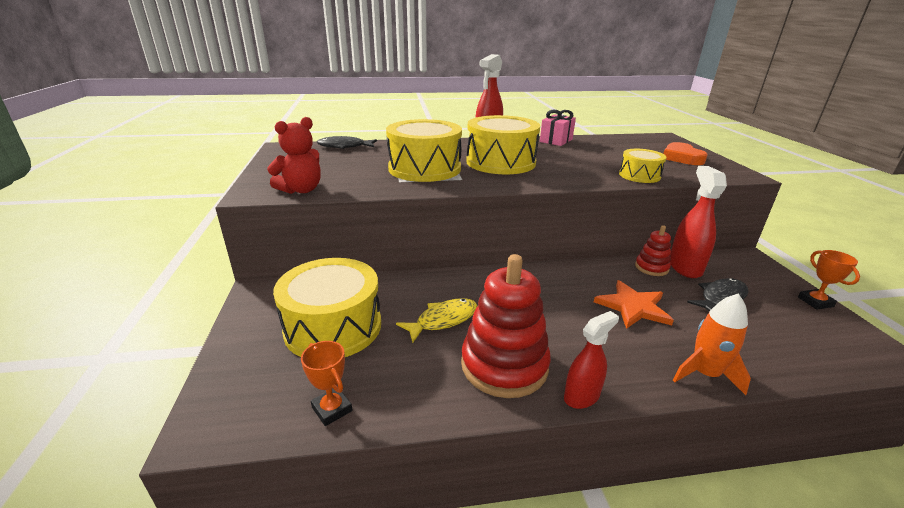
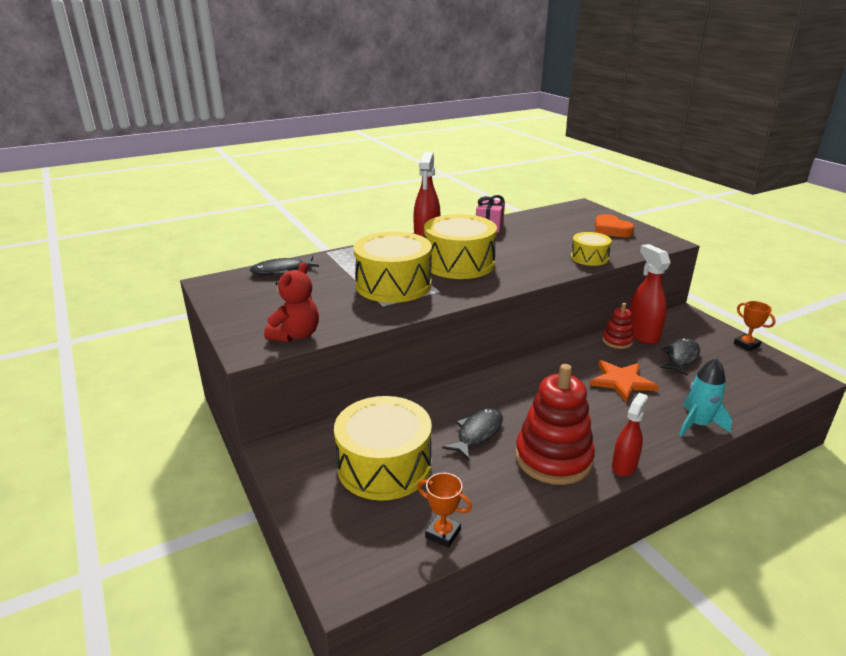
camera: 20 degrees left, 0 degrees up
yellow fish [396,298,478,343] -> black fish [442,408,503,460]
orange rocket [673,293,751,395] -> turquoise rocket [679,358,732,437]

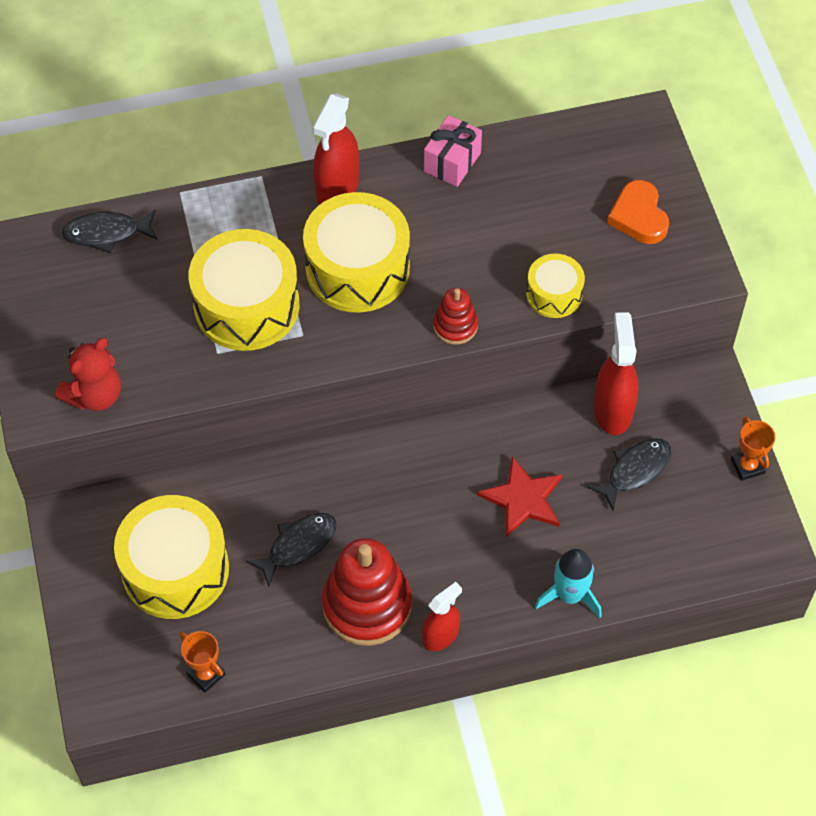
camera: 15 degrees right, 30 degrees up
orange star [589,360,659,403] -> red star [477,456,563,537]
red stacking toy [602,303,634,349] -> red stacking toy moved to [433,288,478,345]

